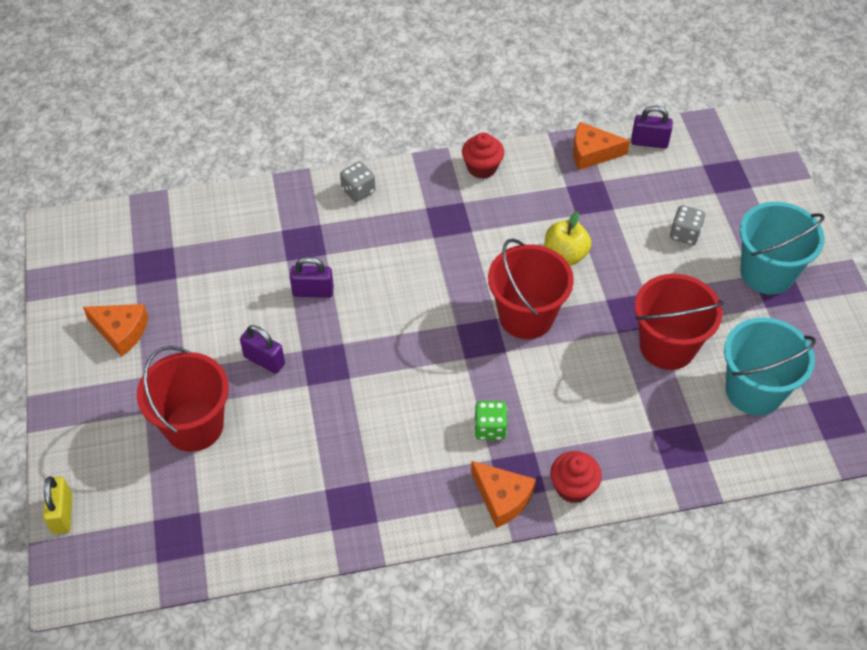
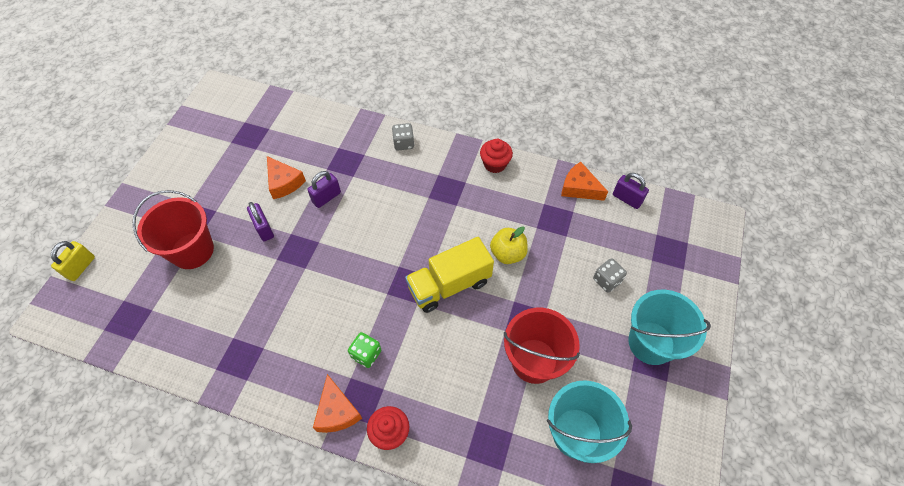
camera: 30 degrees right, 5 degrees up
orange cheese [83,304,148,357] -> orange cheese moved to [267,156,306,199]
purple padlock [290,257,334,298] -> purple padlock turned 75 degrees counterclockwise [307,171,341,208]
red bucket [488,239,574,339] -> yellow truck [405,237,494,313]

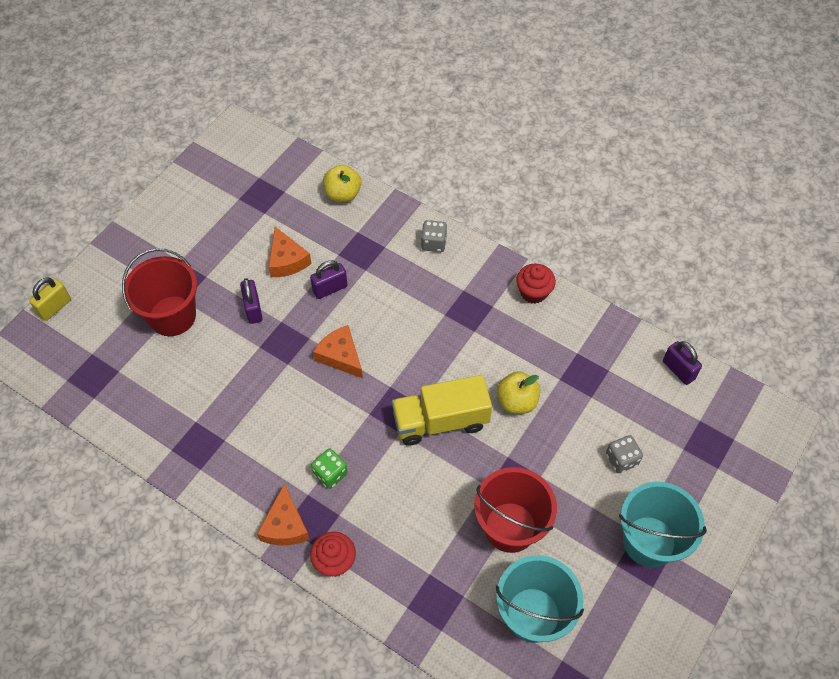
camera: 15 degrees right, 0 degrees up
orange cheese [561,162,608,201] -> orange cheese moved to [313,325,363,378]
none -> yellow apple [323,165,361,202]

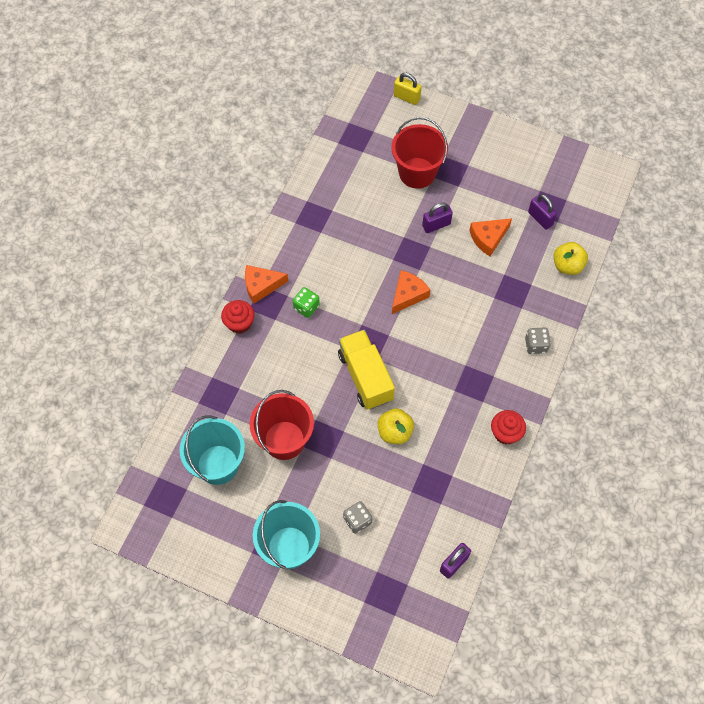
camera: 80 degrees right, 5 degrees up
purple padlock [310,260,348,299] -> purple padlock moved to [528,194,557,230]

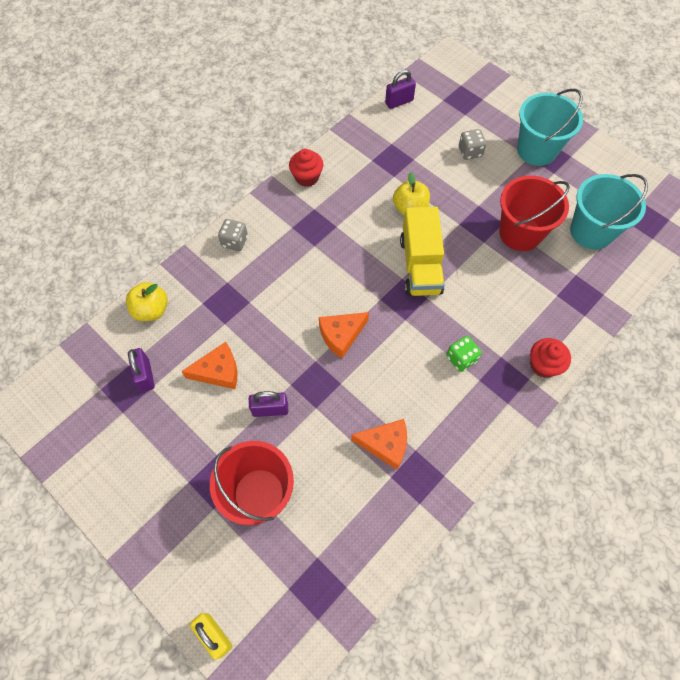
camera: 160 degrees left, 0 degrees up
orange cheese [245,265,288,304] -> orange cheese moved to [351,419,407,470]

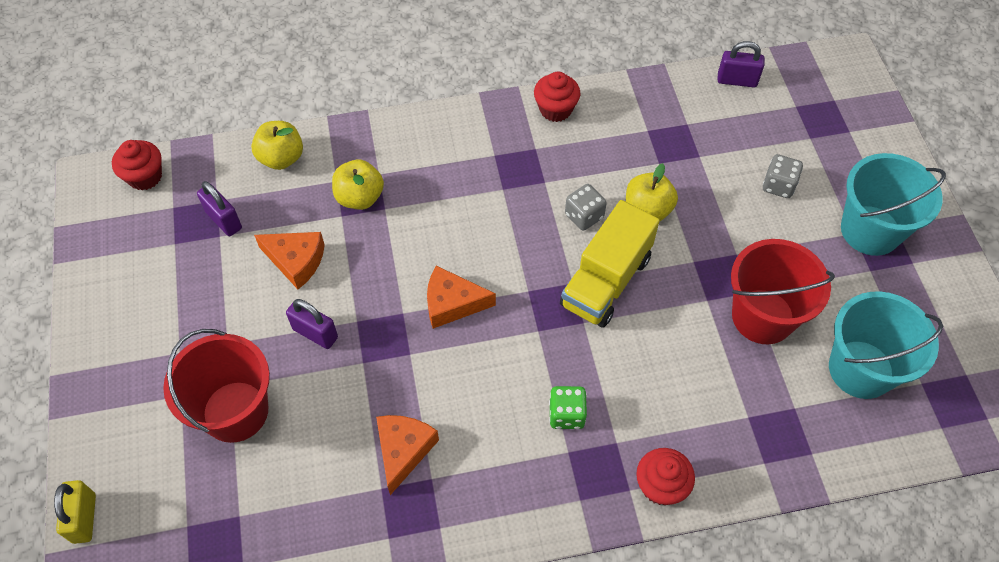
camera: 35 degrees right, 5 degrees down
purple padlock [128,348,155,392] -> purple padlock turned 60 degrees counterclockwise [197,181,242,236]
grey dice [218,219,248,251] -> grey dice moved to [565,184,607,231]
orange cheese [351,419,407,470] -> orange cheese turned 120 degrees counterclockwise [376,415,439,495]
none -> red cupcake [112,140,162,190]
none -> yellow apple [332,160,384,210]

